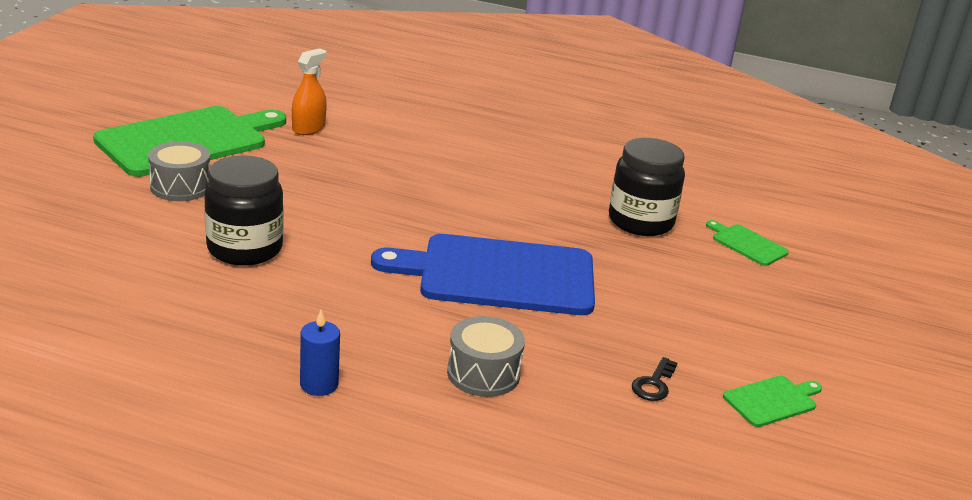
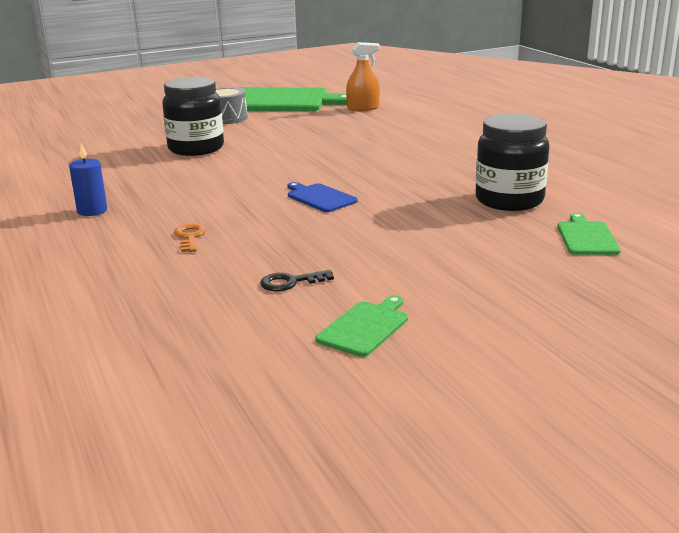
camera: 50 degrees right, 5 degrees down
blue cutting board [371,234,595,315] -> blue cutting board [287,182,358,212], size x0.42
grey drum [447,316,525,397] -> orange key [174,223,206,252]
green cutting board [723,375,822,427] -> green cutting board turned 75 degrees counterclockwise [316,295,408,357]

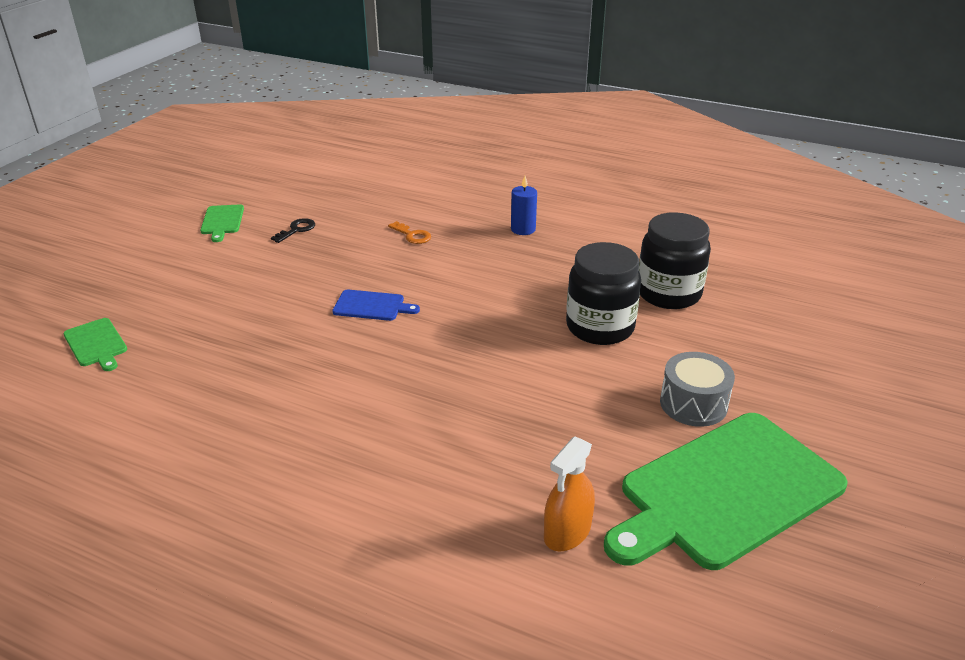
camera: 140 degrees right, 10 degrees up
black jar [476,114,549,211] -> black jar moved to [638,212,711,309]

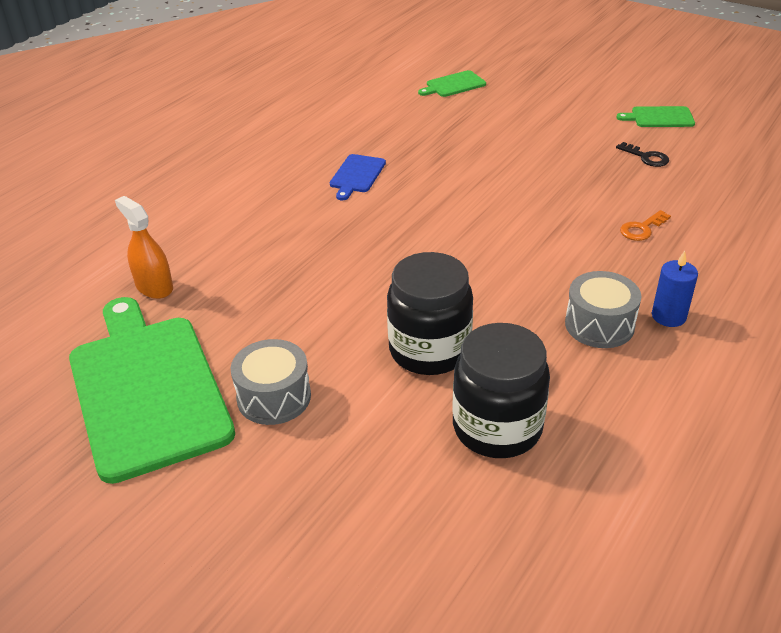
camera: 100 degrees right, 5 degrees up
blue cutting board [332,290,420,321] -> blue cutting board moved to [330,154,386,200]
none -> grey drum [565,271,641,348]

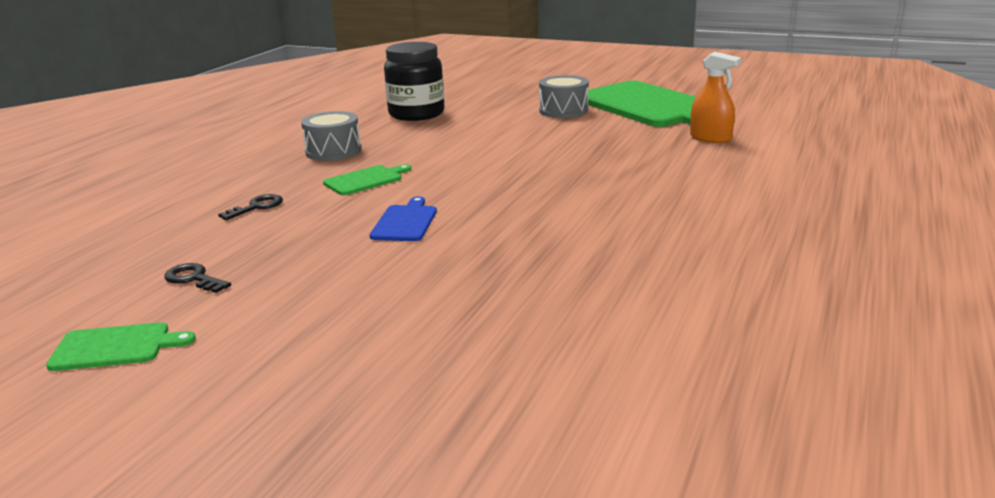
camera: 170 degrees right, 15 degrees down
blue cutting board [330,154,386,200] -> blue cutting board moved to [370,197,437,241]
black jar [387,252,473,375] -> none
green cutting board [418,70,486,97] -> green cutting board moved to [323,164,411,195]
orange key [620,210,671,241] -> black key [218,194,283,220]
blue candle [652,251,698,327] -> none

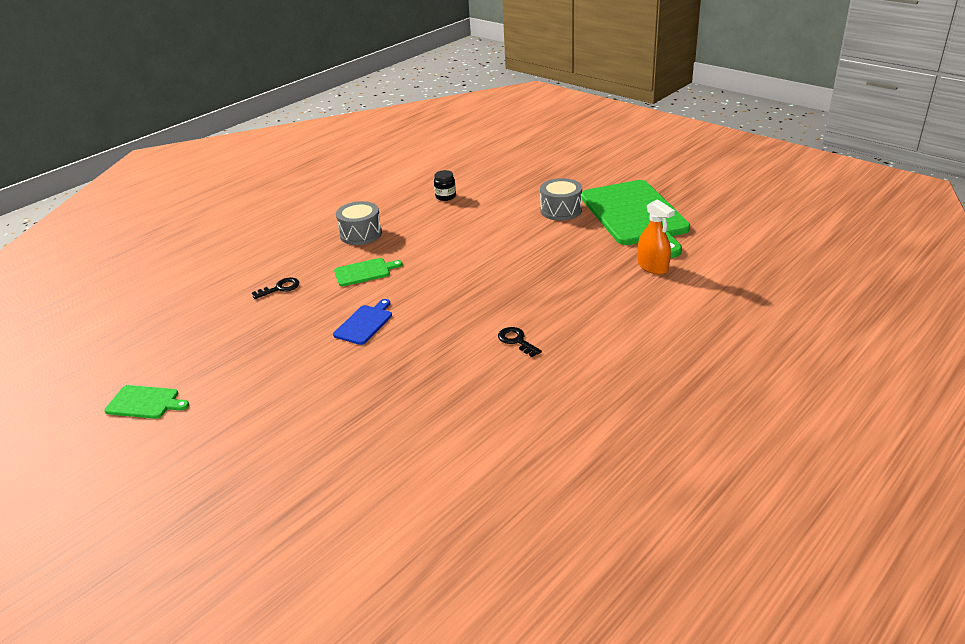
camera: 20 degrees right, 10 degrees up
black key [164,263,231,293] -> black key moved to [498,327,542,357]
black jar [384,42,445,121] -> black jar [434,170,456,201], size x0.45

